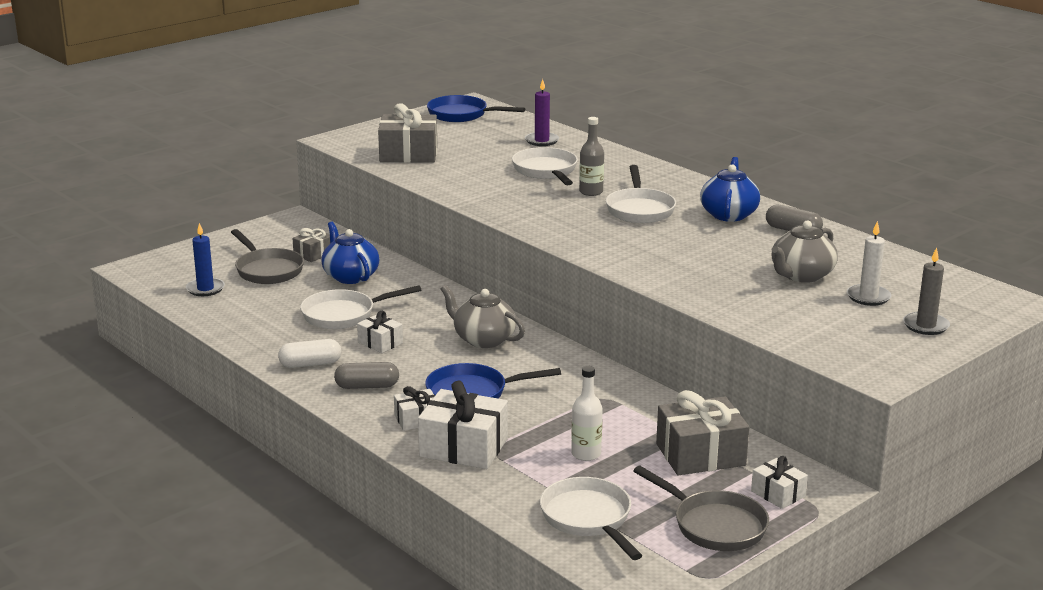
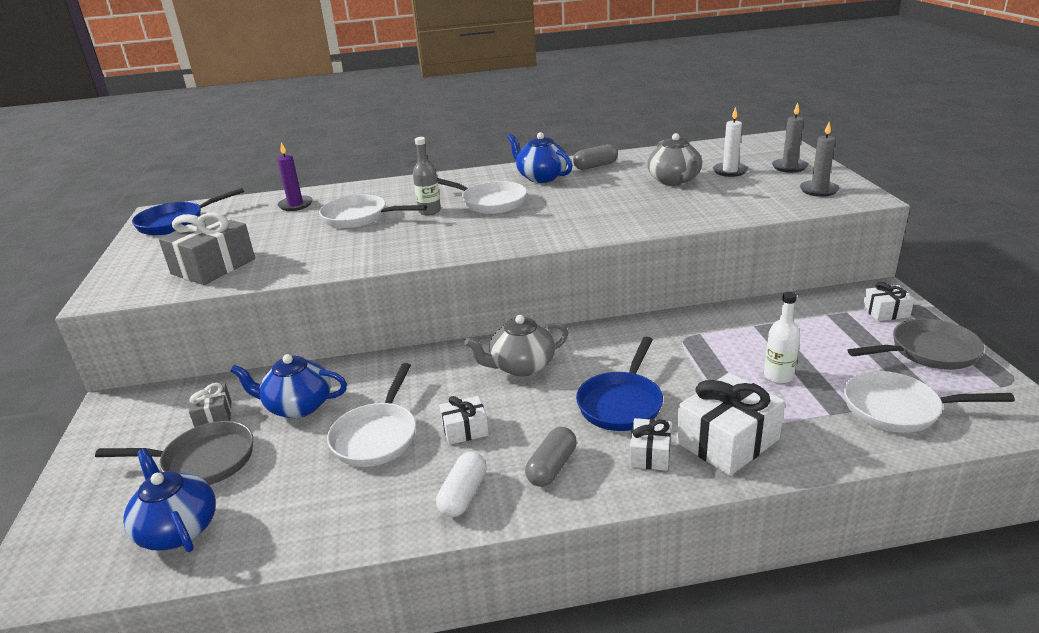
camera: 55 degrees left, 5 degrees up
blue candle [186,223,225,296] -> blue teapot [123,449,216,552]
grey gift [656,390,749,475] -> none
none -> grey candle [800,122,839,197]

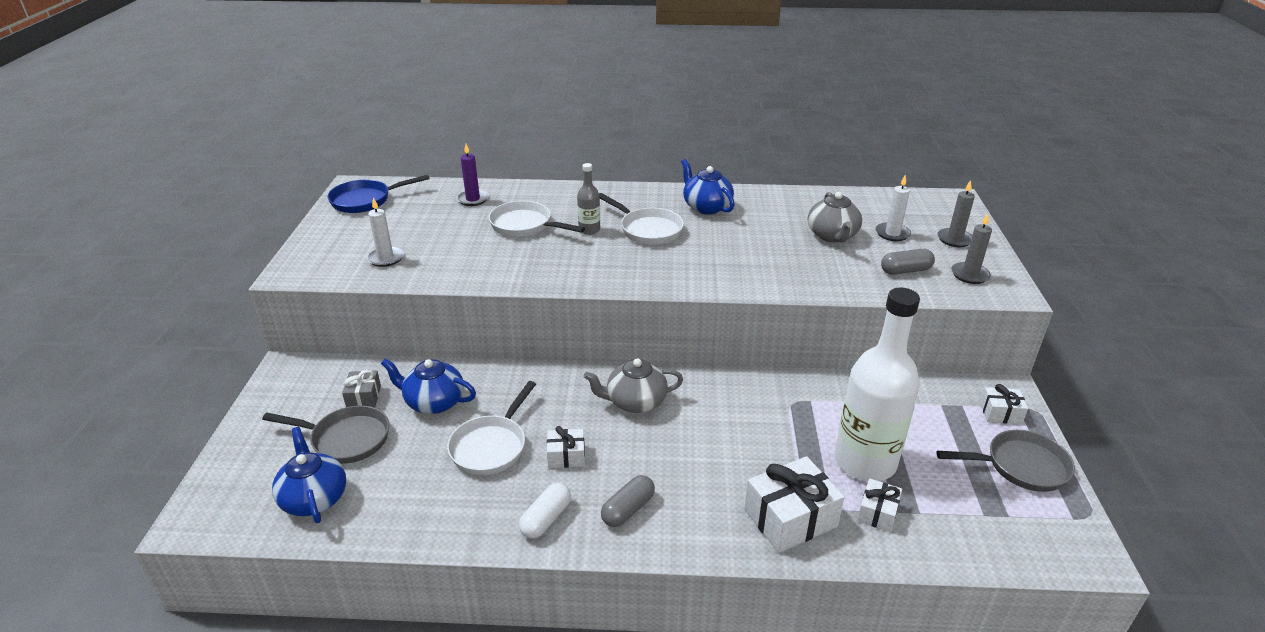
camera: 10 degrees right, 5 degrees up
grey gift [159,213,255,285] -> white candle [367,198,404,267]
grey capsule [573,144,618,170] -> grey capsule moved to [881,249,935,275]
blue pan [576,337,663,431] -> none
white gift [630,418,671,471] -> white gift moved to [857,478,902,532]
white bottle [764,292,800,384] -> white bottle [834,288,920,481], size x2.28
white pan [844,371,1015,433] -> none

